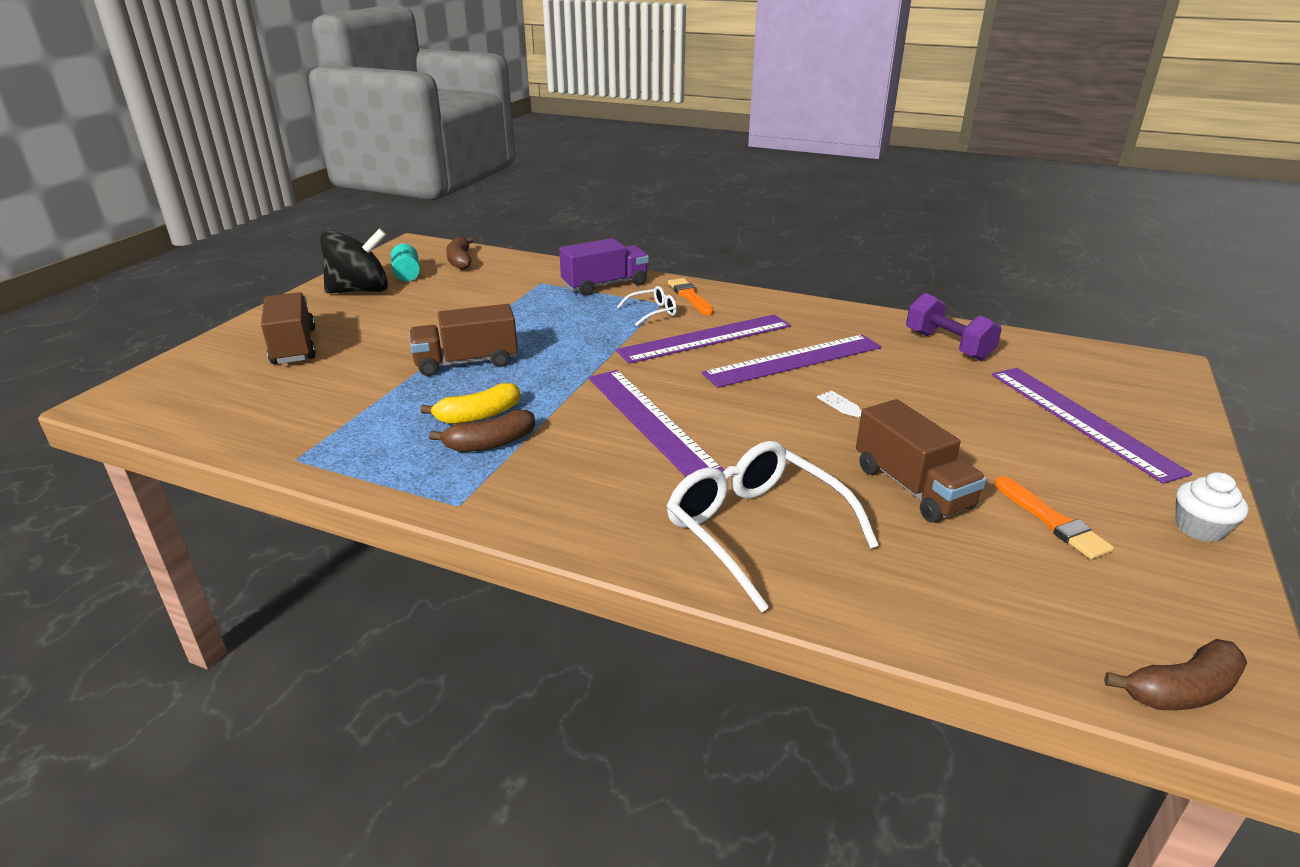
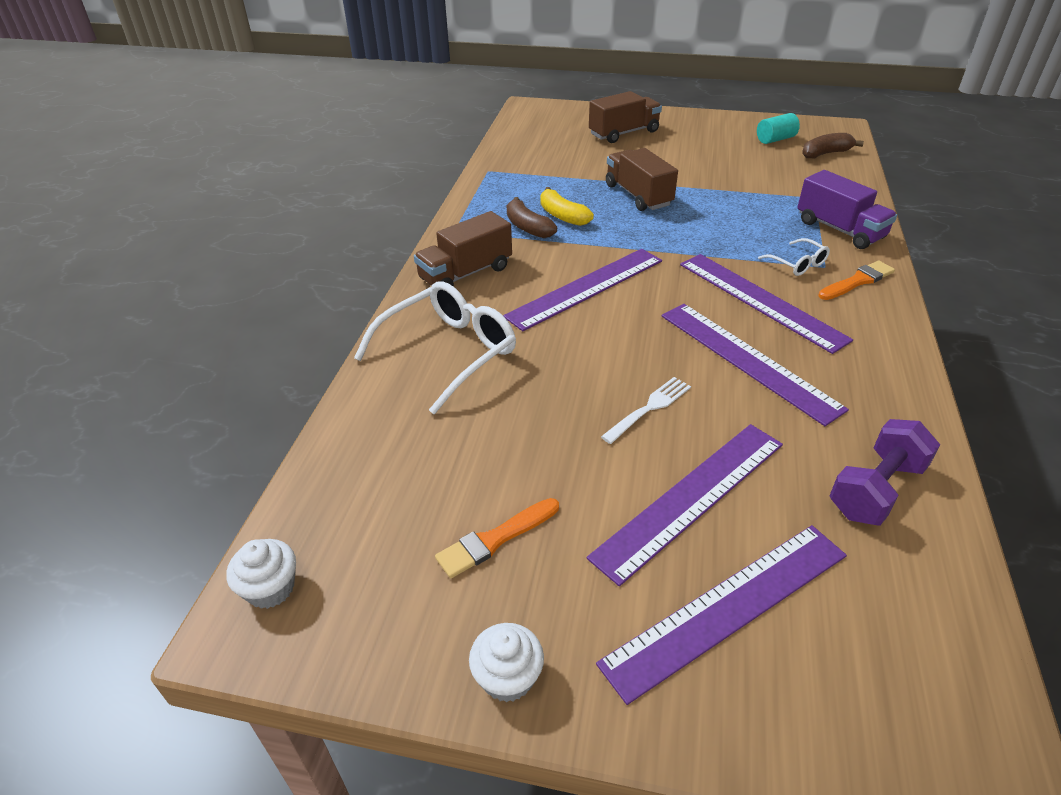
camera: 80 degrees right, 10 degrees up
black spinning top [320,228,388,293] -> none
brown truck [856,399,986,523] -> brown truck moved to [414,211,512,287]
brown banana [1104,639,1247,710] -> white cupcake [227,539,296,609]
none -> purple ruler [586,424,783,586]

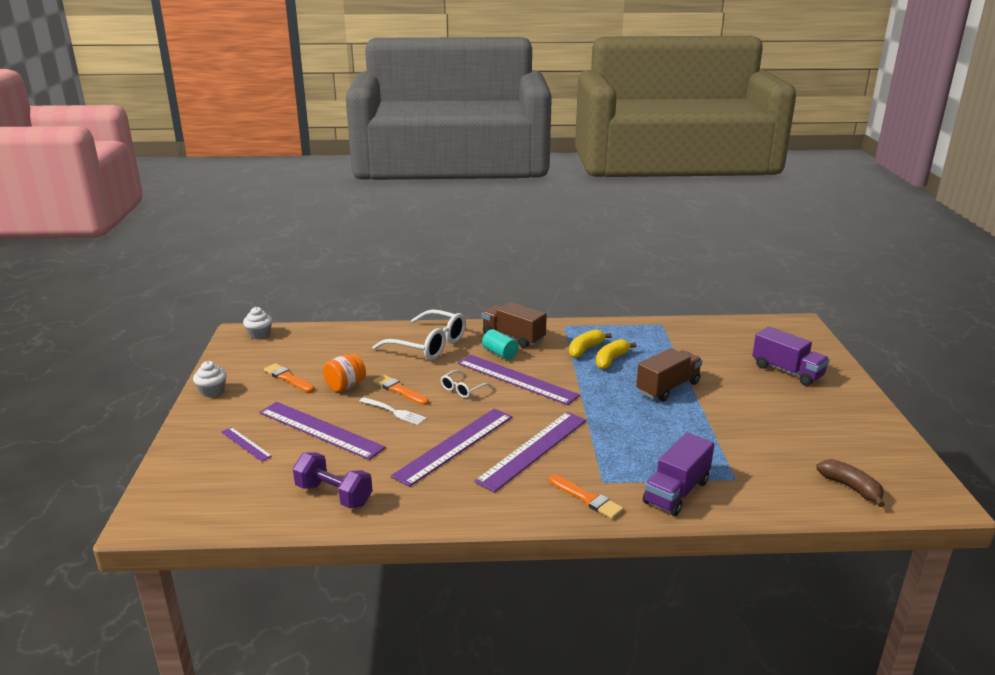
camera: 75 degrees right, 15 degrees down
brown banana [507,197,557,238] -> yellow banana [569,329,612,358]
brown truck [589,91,662,143] -> purple truck [752,327,830,386]
purple ruler [596,525,847,705] -> purple ruler [221,427,272,462], size x0.48
turquoise cylinder [757,113,800,144] -> turquoise cylinder moved to [482,329,519,360]
white glasses [758,238,830,276] -> white glasses moved to [441,370,492,398]
none -> orange jar [323,353,366,392]
none -> orange brush [373,375,429,405]

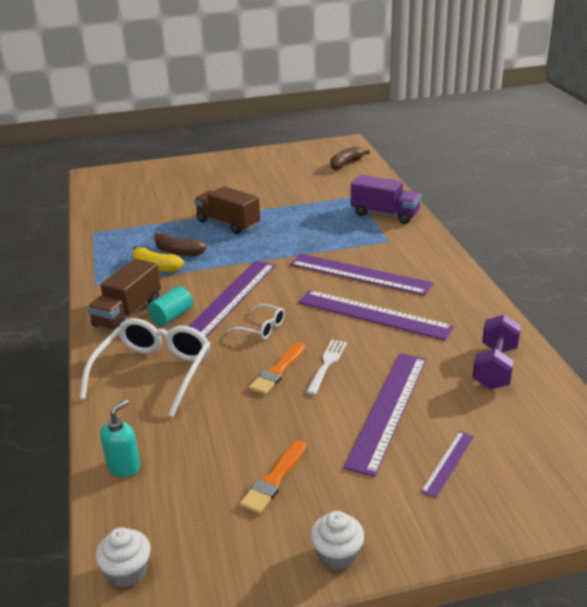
camera: 100 degrees left, 5 degrees up
orange jar [323,353,366,392] -> none
orange brush [549,474,624,519] -> none
yellow banana [596,339,636,369] -> brown banana [154,232,207,256]
purple truck [752,327,830,386] -> none
none -> turquoise soap dispenser [100,399,140,477]

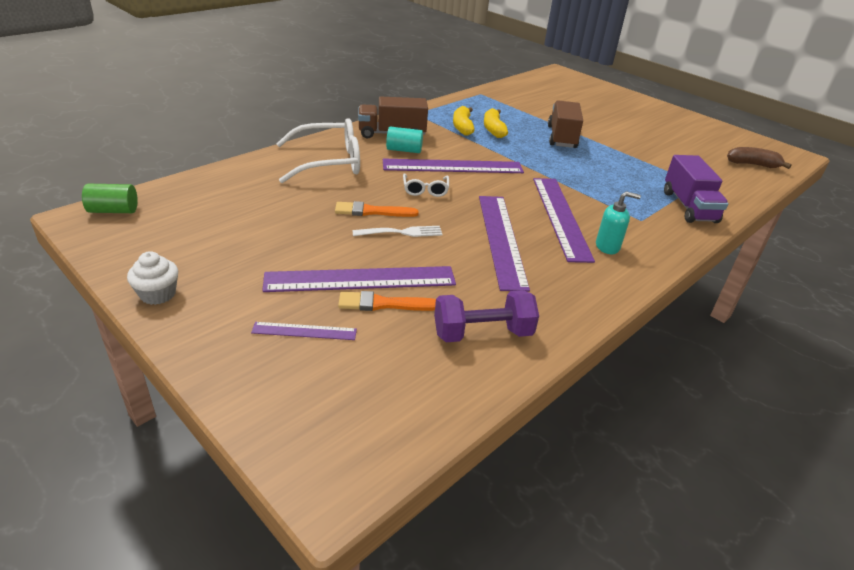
camera: 55 degrees right, 5 degrees up
white cupcake [95,527,151,587] -> green cylinder [82,184,138,213]
turquoise soap dispenser [100,399,140,477] -> turquoise soap dispenser moved to [596,191,641,254]
brown banana [154,232,207,256] -> yellow banana [484,108,508,138]
orange brush [240,440,306,514] -> orange brush moved to [338,291,436,311]

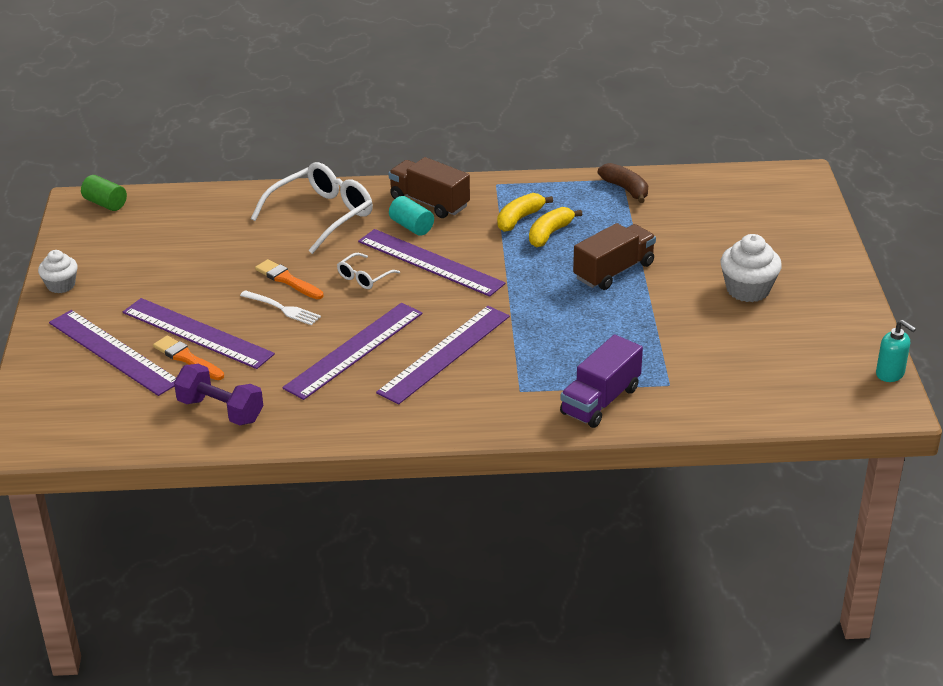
camera: 45 degrees right, 0 degrees up
purple ruler [251,322,357,340] -> purple ruler [49,310,176,396], size x2.07
white glasses [276,118,360,183] -> white glasses turned 75 degrees counterclockwise [251,162,373,254]
turquoise soap dispenser [596,191,641,254] -> turquoise soap dispenser moved to [876,320,916,382]
brown banana [727,147,792,169] -> brown banana moved to [598,163,648,203]
none -> white cupcake [720,234,782,302]

